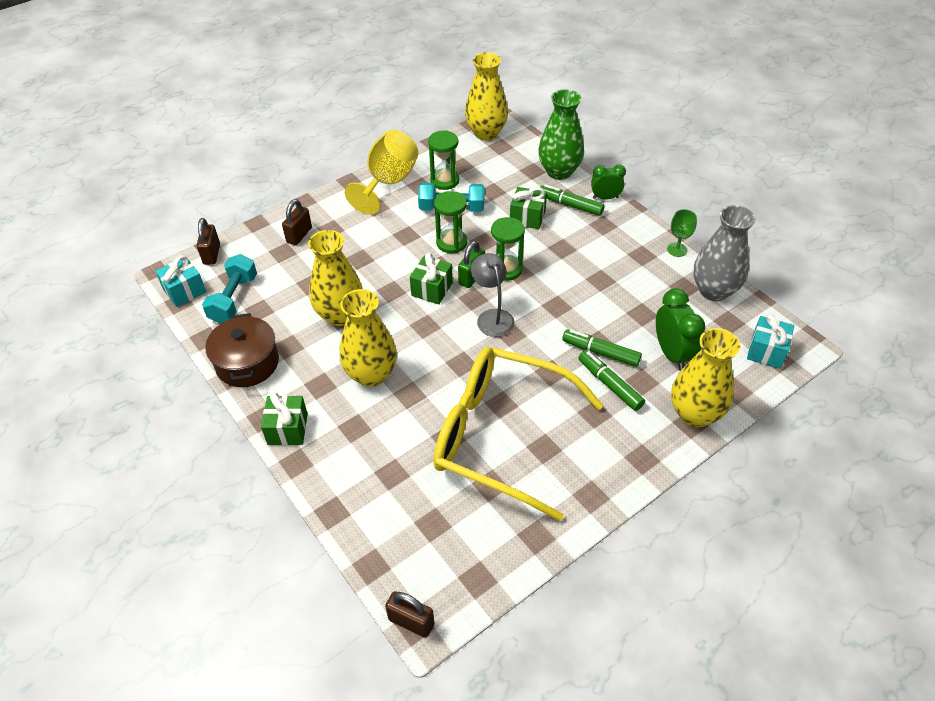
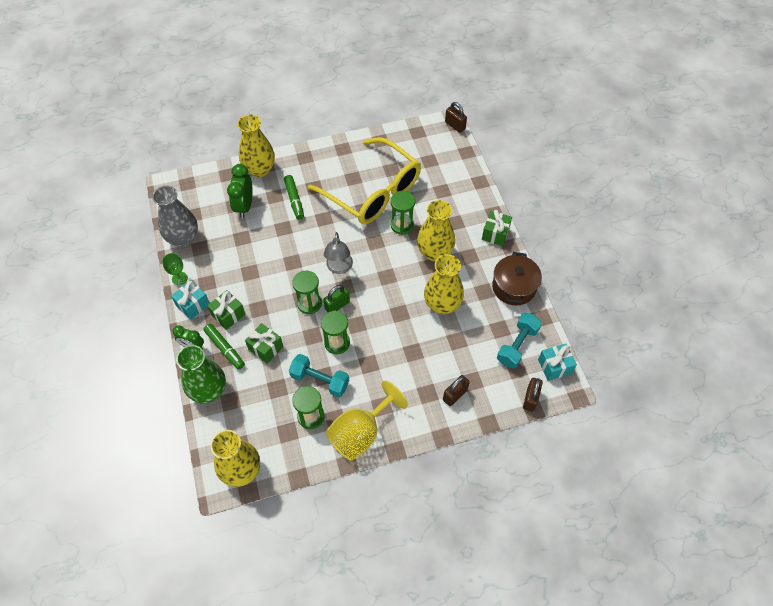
camera: 160 degrees left, 10 degrees up
green gift [410,253,453,304] -> green gift moved to [207,290,246,330]
green marker [562,329,642,367] -> none
turquoise gift [747,314,794,369] -> turquoise gift moved to [171,280,210,320]
none -> green hourglass [391,191,415,235]

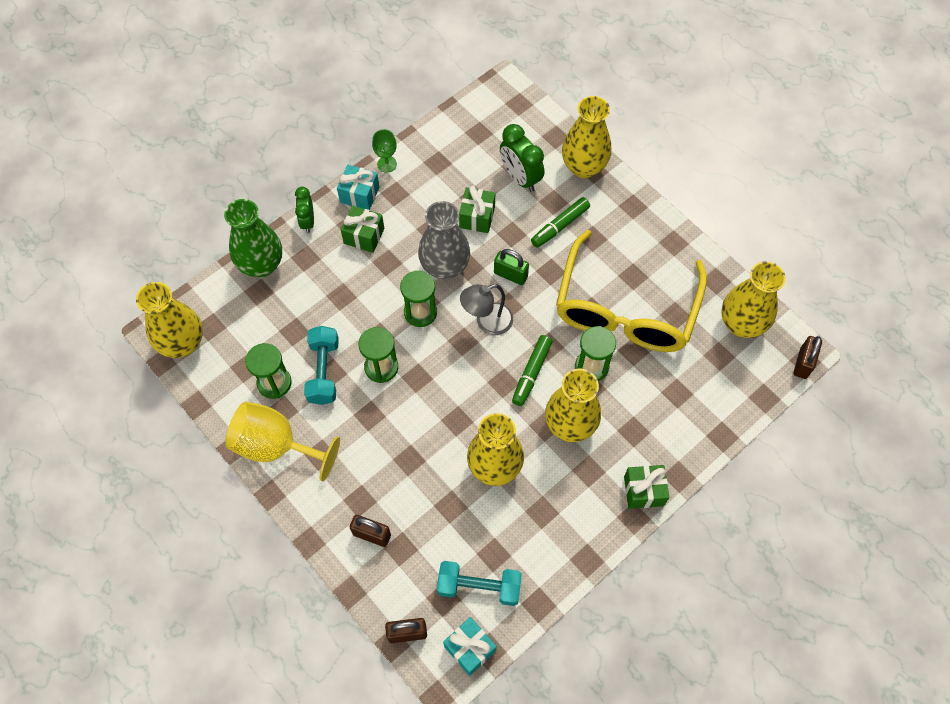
camera: 65 degrees right, 5 degrees up
grey vase [152,186,198,247] -> grey vase moved to [418,201,470,280]
green marker [203,324,245,370] -> green marker moved to [512,335,553,406]
green clock [227,164,253,218] -> green clock turned 105 degrees counterclockwise [500,124,544,192]
green gift [245,323,284,364] -> green gift moved to [459,186,495,233]
green padlock [323,285,350,312] -> green padlock moved to [494,249,529,285]
brown pot [492,252,542,306] -> none
none -> yellow vase [722,261,786,338]

